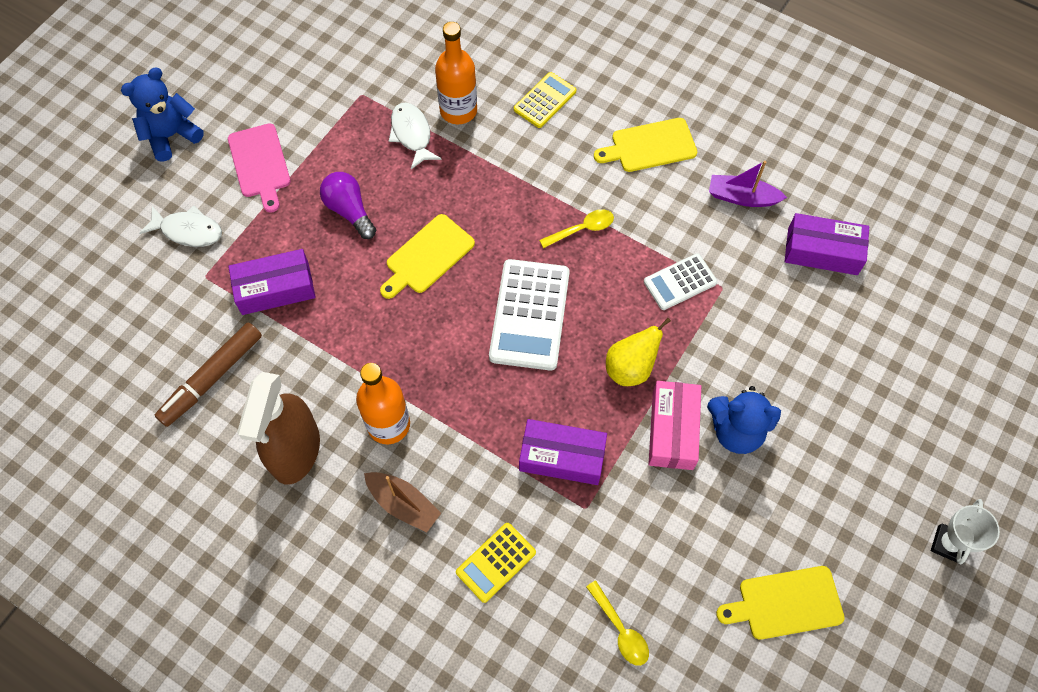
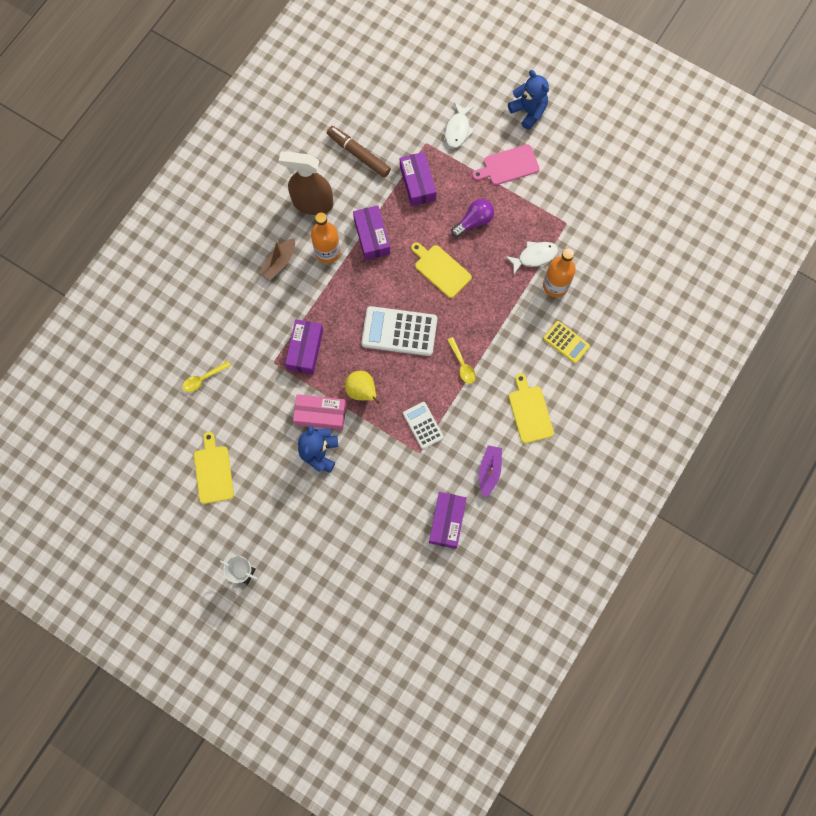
camera: 90 degrees right, 10 degrees up
yellow calculator [456,523,536,603] -> none
none -> purple box [353,205,390,260]

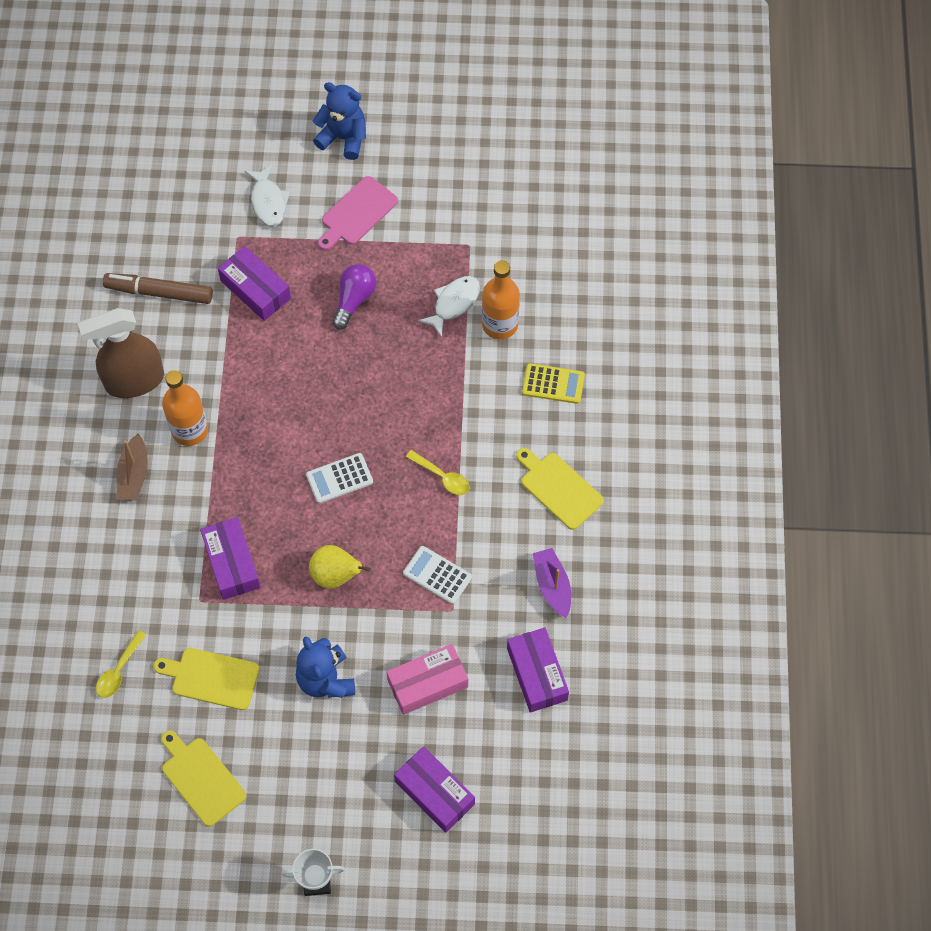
camera: 30 degrees left, 10 degrees down
pink box [293,394,346,430] -> pink box moved to [387,644,468,715]
purple box [353,205,390,260] -> purple box moved to [394,746,475,833]
white calculator [361,306,437,356] -> white calculator [306,453,373,504], size x0.58
yellow cutting board [411,242,472,298] -> yellow cutting board moved to [154,648,260,710]

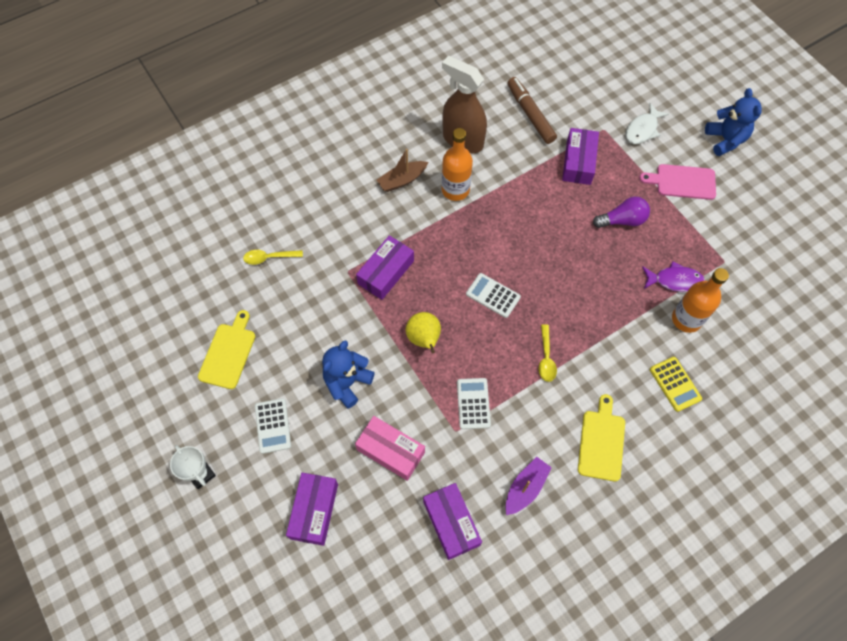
camera: 55 degrees right, 0 degrees up
yellow cutting board [154,648,260,710] -> none
white fish [418,276,480,338] -> purple fish [642,261,705,292]
purple box [507,628,569,713] -> purple box turned 60 degrees counterclockwise [423,483,482,560]
none -> white calculator [255,398,291,454]

